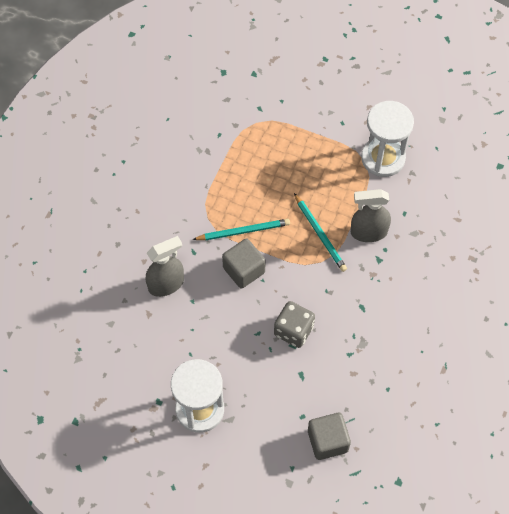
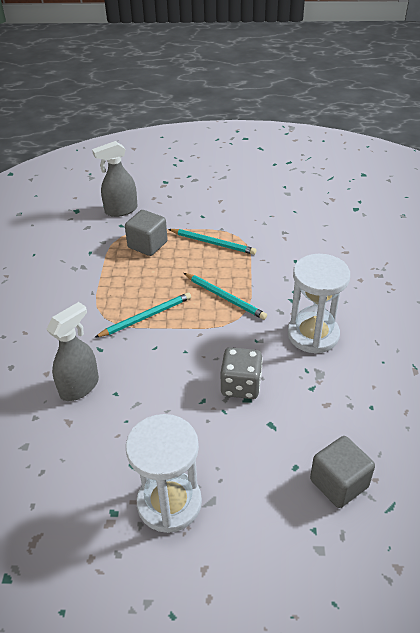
camera: 20 degrees left, 20 degrees down
grey cube [222,239,266,289] -> grey cube moved to [125,210,168,256]
grey spray bottle [351,189,391,242] -> grey spray bottle moved to [92,141,138,217]
white hourglass [361,101,414,177] -> white hourglass moved to [288,254,350,354]
none -> turquoise pencil [168,229,256,255]

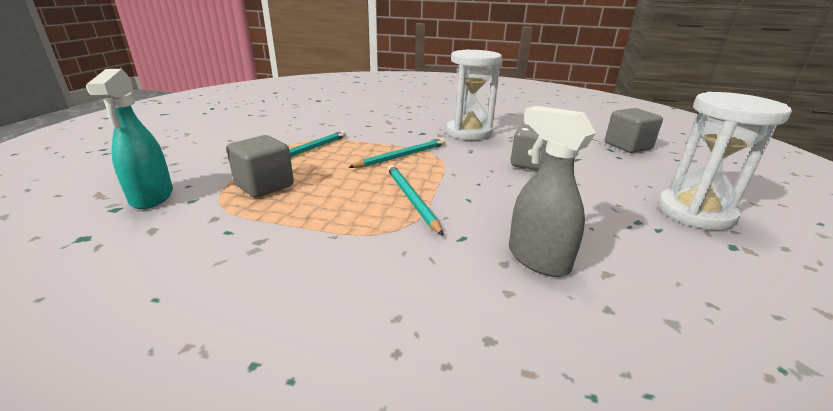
camera: 80 degrees left, 15 degrees down
grey spray bottle [92,141,138,217] -> turquoise spray bottle [86,69,173,209]

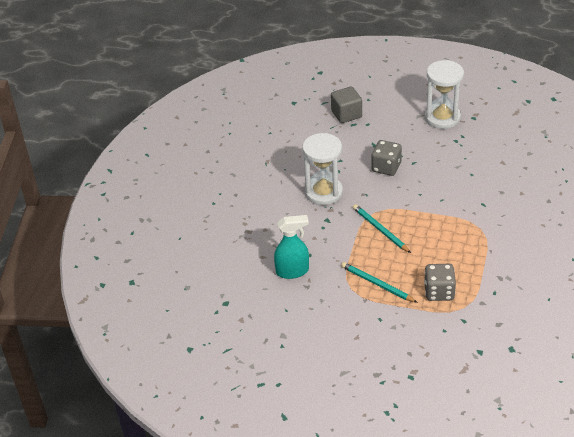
camera: 85 degrees left, 15 degrees up
turquoise spray bottle [86,69,173,209] -> turquoise spray bottle moved to [274,215,309,279]
grey cube [226,135,294,198] -> grey dice [424,264,456,301]
turquoise pencil [388,165,444,236] -> none
grey spray bottle [509,106,596,277] -> none

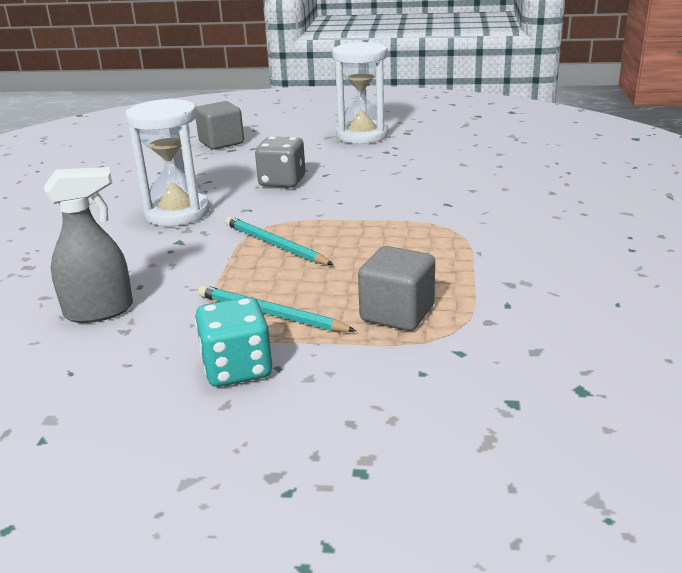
camera: 10 degrees left, 15 degrees down
turquoise spray bottle [274,215,309,279] -> grey spray bottle [44,167,133,323]
grey dice [424,264,456,301] -> grey cube [358,246,435,331]
none -> turquoise dice [195,297,273,387]

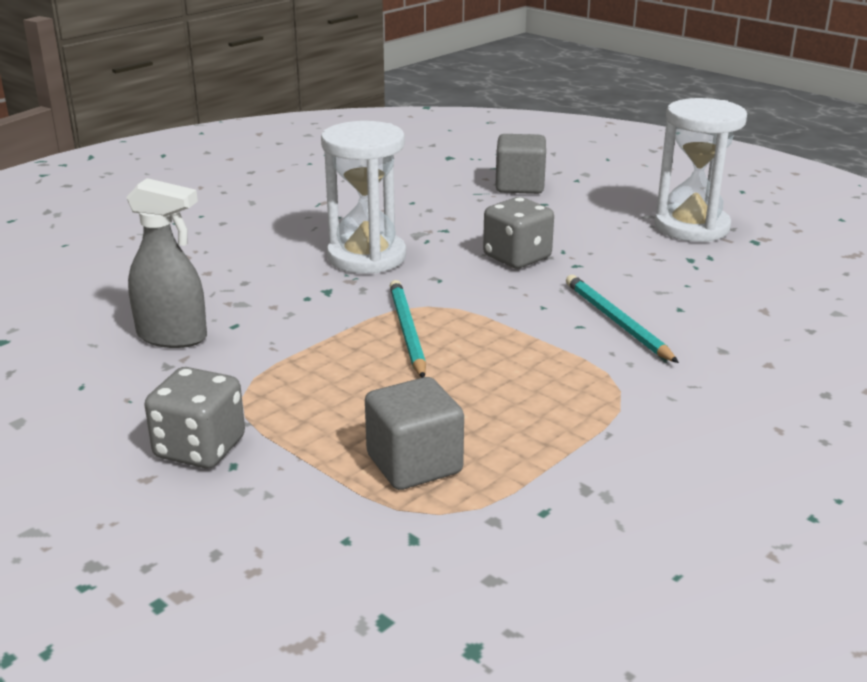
camera: 35 degrees right, 0 degrees up
turquoise dice [195,297,273,387] -> grey dice [145,367,245,468]
turquoise pencil [198,285,356,332] -> turquoise pencil moved to [566,275,679,363]

